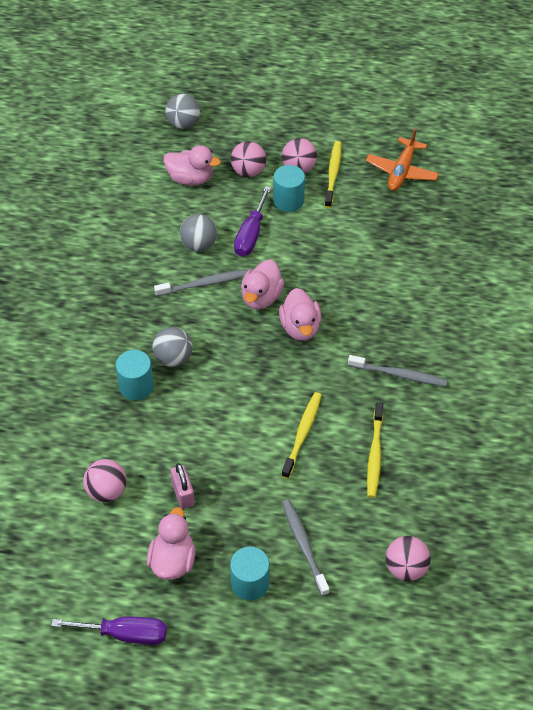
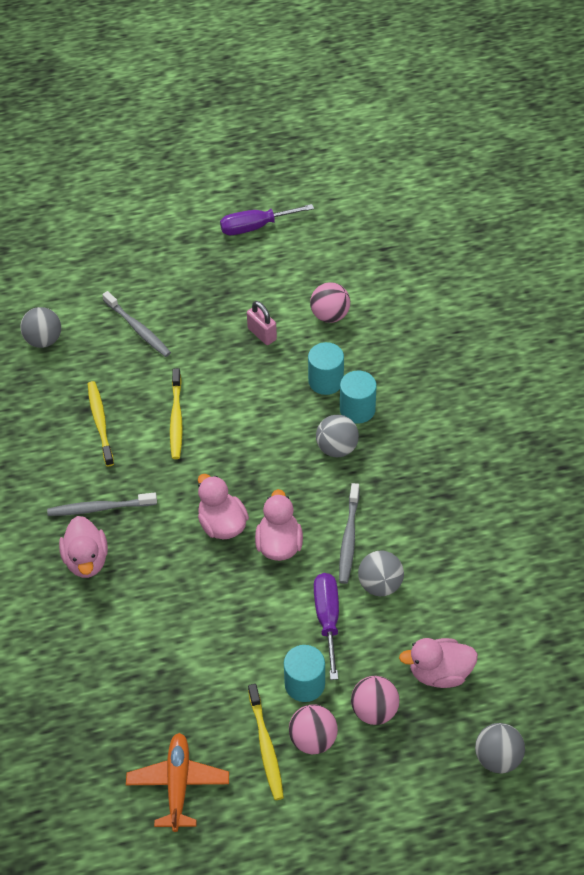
camera: 160 degrees right, 0 degrees up
pink duck [147,507,196,580] -> pink duck moved to [59,516,108,578]
grey toothbrush [154,270,247,296] -> grey toothbrush turned 45 degrees counterclockwise [339,483,359,584]
turquoise cylinder [230,547,269,601] -> turquoise cylinder moved to [308,342,344,395]
pink ball [386,536,431,581] -> grey ball [20,307,61,348]

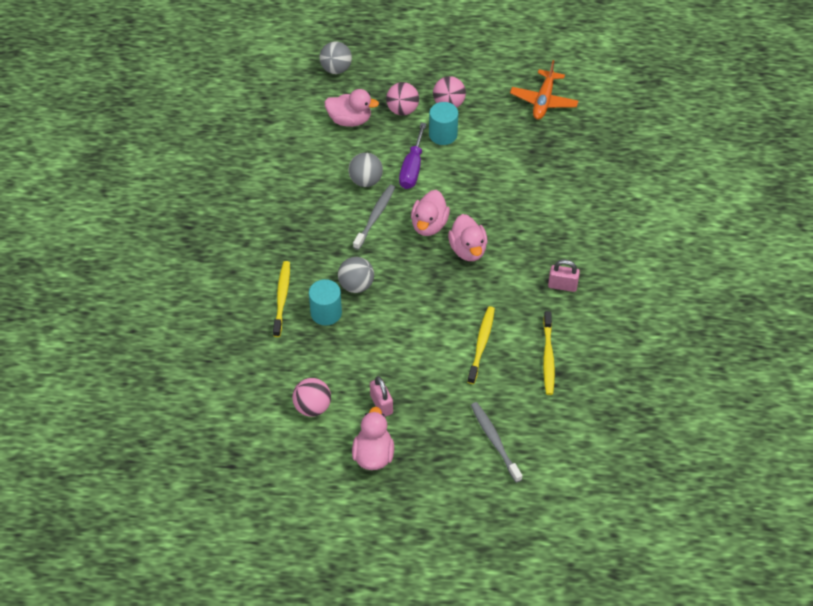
camera: 165 degrees left, 0 degrees up
grey ball [20,307,61,348] -> none
grey toothbrush [47,493,157,516] -> pink padlock [548,260,580,292]
pink duck [59,516,108,578] -> pink duck moved to [352,407,394,470]
purple screwdriver [220,204,314,235] -> none
yellow toothbrush [248,684,284,800] -> yellow toothbrush moved to [273,261,290,337]
turquoise cylinder [308,342,344,395] -> none

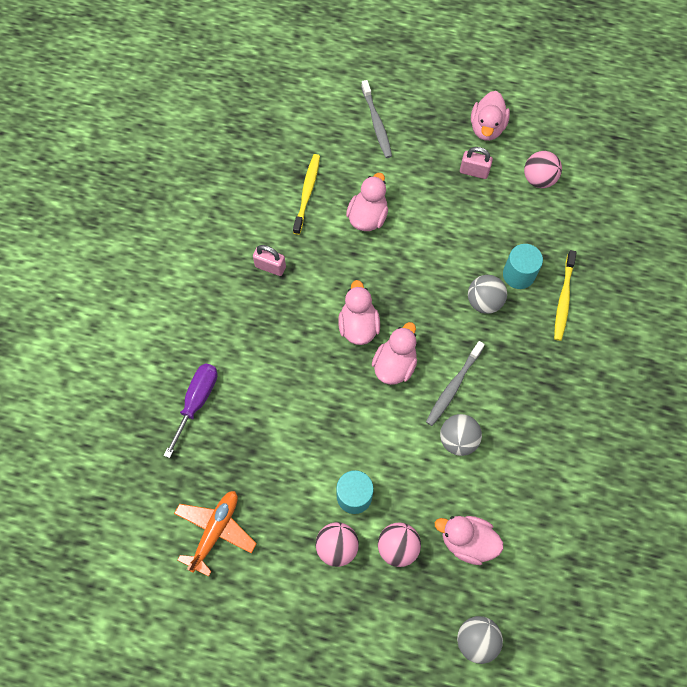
camera: 170 degrees left, 15 degrees up
pink padlock [370,376,393,417] -> pink padlock turned 60 degrees counterclockwise [460,147,493,179]
purple screwdriver [399,123,426,189] -> purple screwdriver moved to [164,363,218,458]
yellow toothbrush [467,306,495,384] -> pink duck [346,173,388,231]

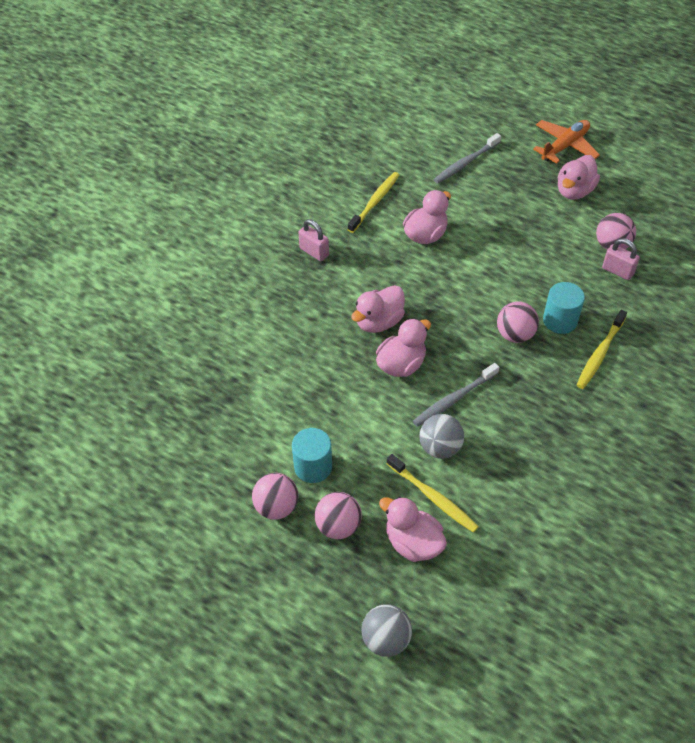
camera: 20 degrees right, 15 degrees down
purple screwdriver [164,363,218,458] -> none
orange plane [174,491,257,577] -> orange plane moved to [533,120,600,164]
pink duck [338,280,380,345] -> pink duck turned 150 degrees counterclockwise [351,285,405,333]
grey toothbrush [361,80,392,158] -> grey toothbrush turned 45 degrees clockwise [433,133,501,184]
pink padlock [460,147,493,179] -> pink padlock moved to [602,238,640,280]
grey ball [468,275,507,314] -> pink ball [497,302,539,343]
none -> yellow toothbrush [387,454,479,533]

